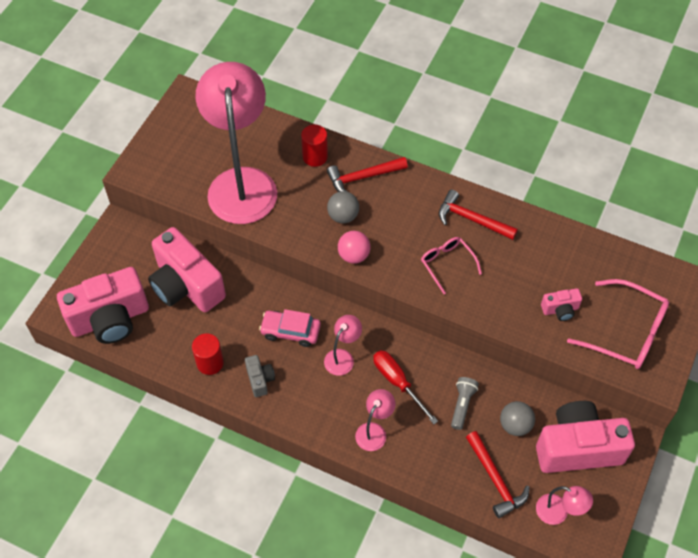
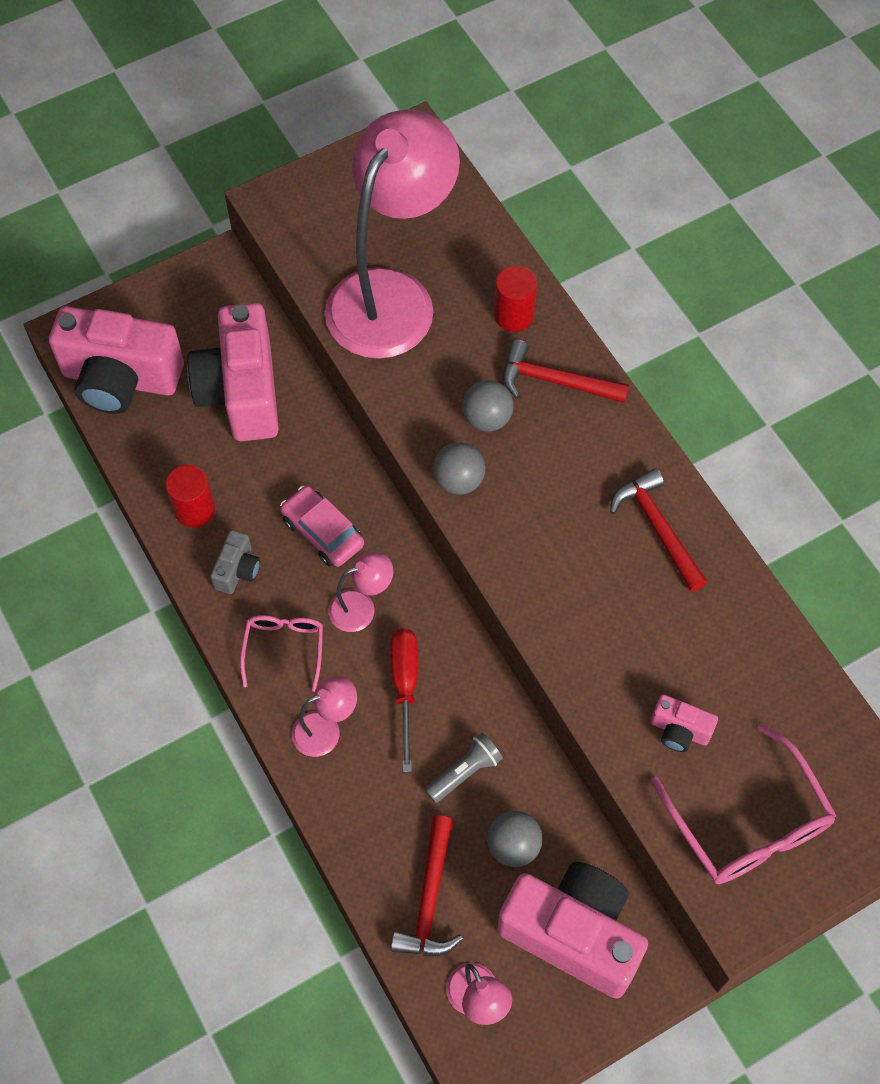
camera: 35 degrees right, 5 degrees up
pink ball [338,231,371,264] -> grey ball [433,442,485,495]
pink glasses [421,237,482,294] -> pink glasses moved to [240,615,323,692]

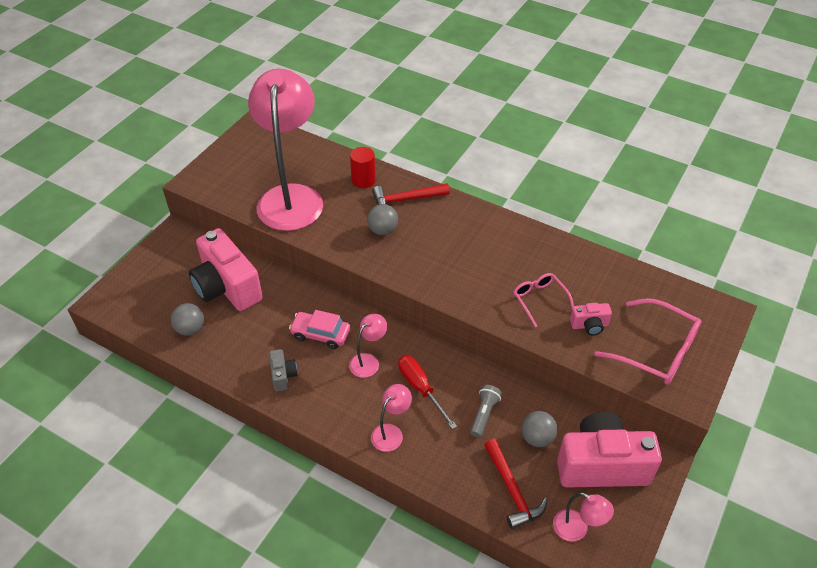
camera: 30 degrees left, 15 degrees down
pink camera [49,306,184,414] -> none
red cylinder [166,465,215,527] -> none
pink glasses [240,615,323,692] -> pink glasses moved to [513,273,574,327]
grey ball [433,442,485,495] -> grey ball moved to [171,303,204,336]
red hammer [610,468,708,592] -> none

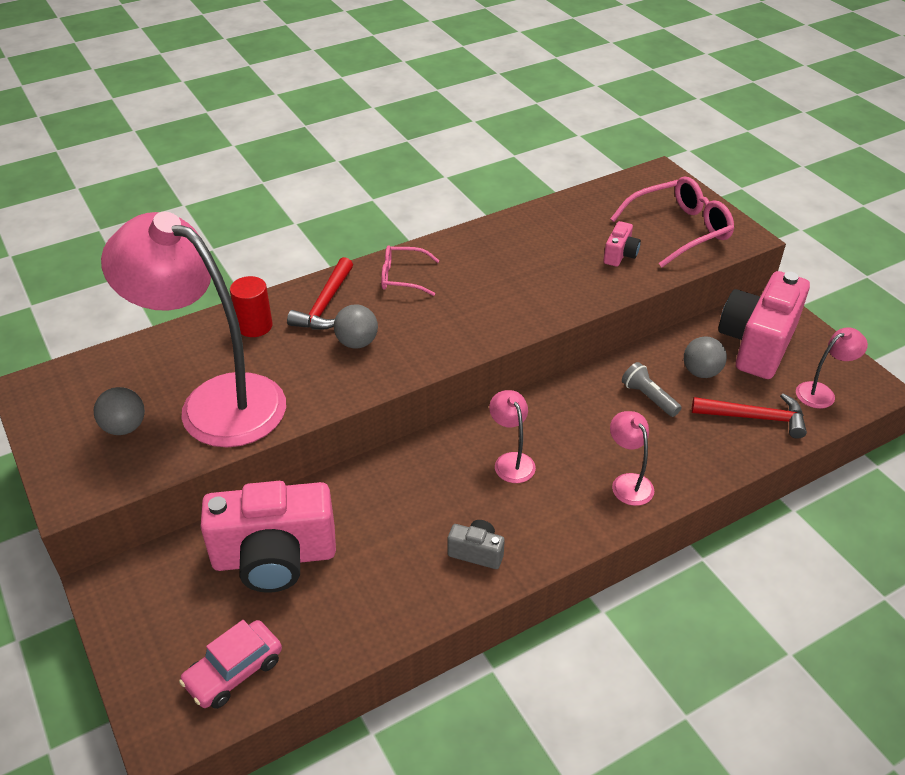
camera: 60 degrees left, 5 degrees down
grey ball [171,303,204,336] -> grey ball moved to [94,387,145,435]
pink car [289,310,350,349] -> pink car moved to [179,620,282,709]
red screwdriver [398,355,457,429] -> none
pink glasses [513,273,574,327] -> pink glasses moved to [381,245,440,296]

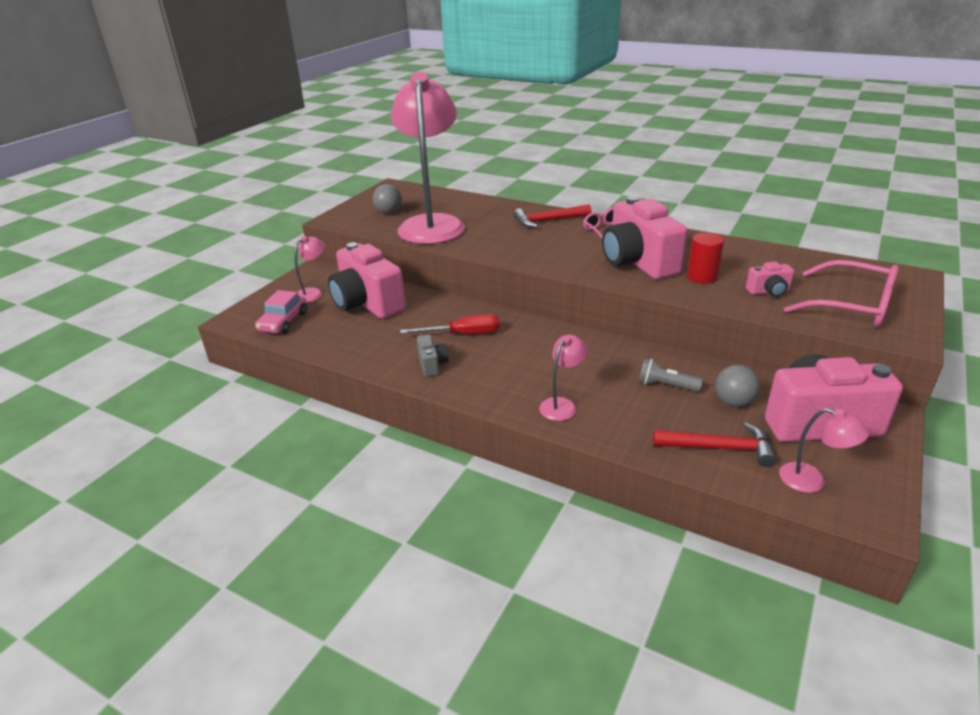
camera: 60 degrees right, 10 degrees down
pink car [179,620,282,709] -> pink car turned 90 degrees counterclockwise [255,290,307,334]
red cylinder [230,276,273,337] -> red cylinder moved to [687,233,724,284]
grey ball [334,305,378,349] -> none
pink lamp [489,390,536,483] -> pink lamp moved to [294,236,325,302]
grey flashlight [622,362,682,417] -> grey flashlight turned 90 degrees counterclockwise [638,358,703,392]
red hammer [692,394,807,439] -> red hammer turned 60 degrees counterclockwise [653,422,776,467]
none -> red screwdriver [400,314,500,334]
none -> pink camera [602,196,687,279]

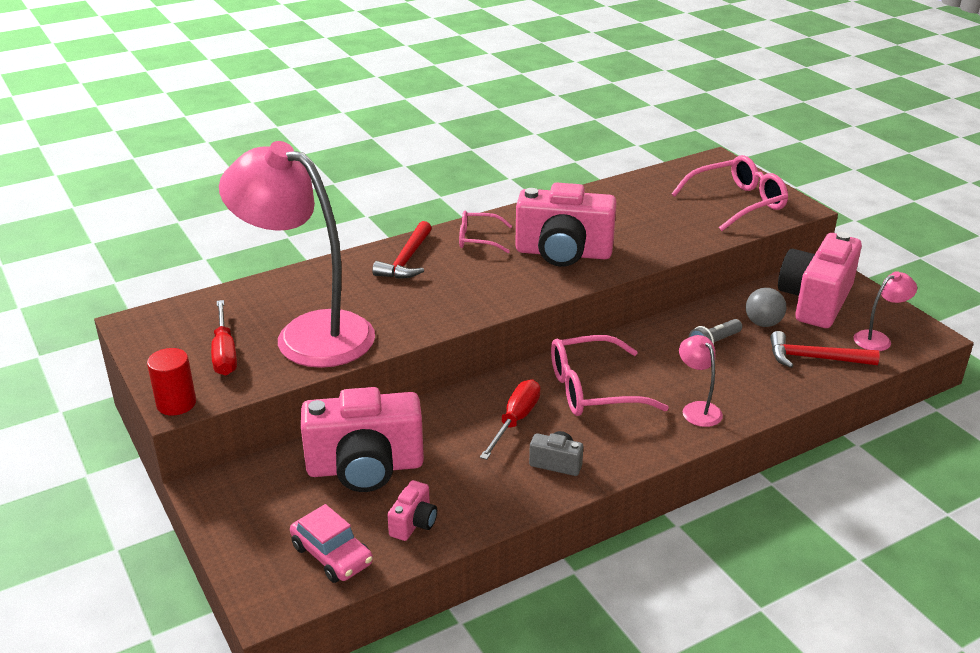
camera: 60 degrees left, 0 degrees up
pink lamp [294,236,325,302] -> none
grey ball [373,184,402,214] -> red screwdriver [211,300,237,375]
red hammer [653,422,776,467] -> red hammer turned 120 degrees counterclockwise [770,331,880,368]
red cylinder [687,233,724,284] -> red cylinder moved to [147,348,196,416]
pink camera [746,262,794,297] -> pink camera moved to [387,480,437,541]
none -> pink glasses [551,335,669,416]

